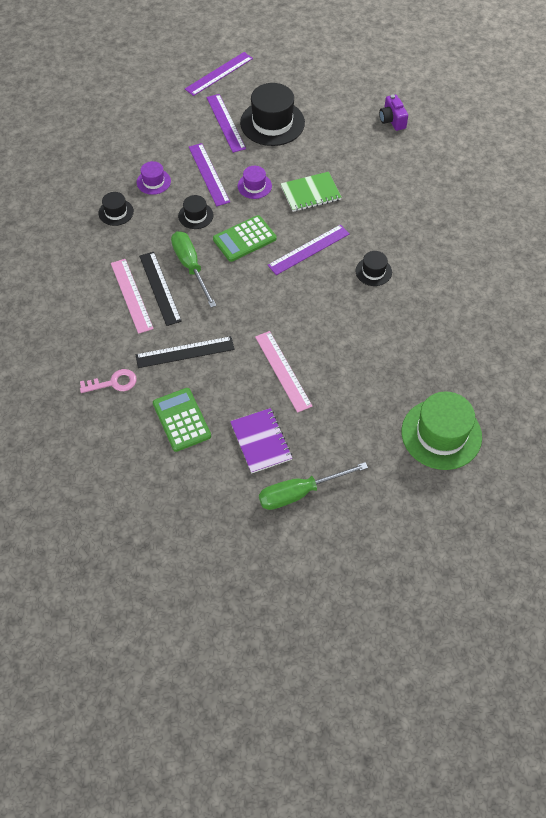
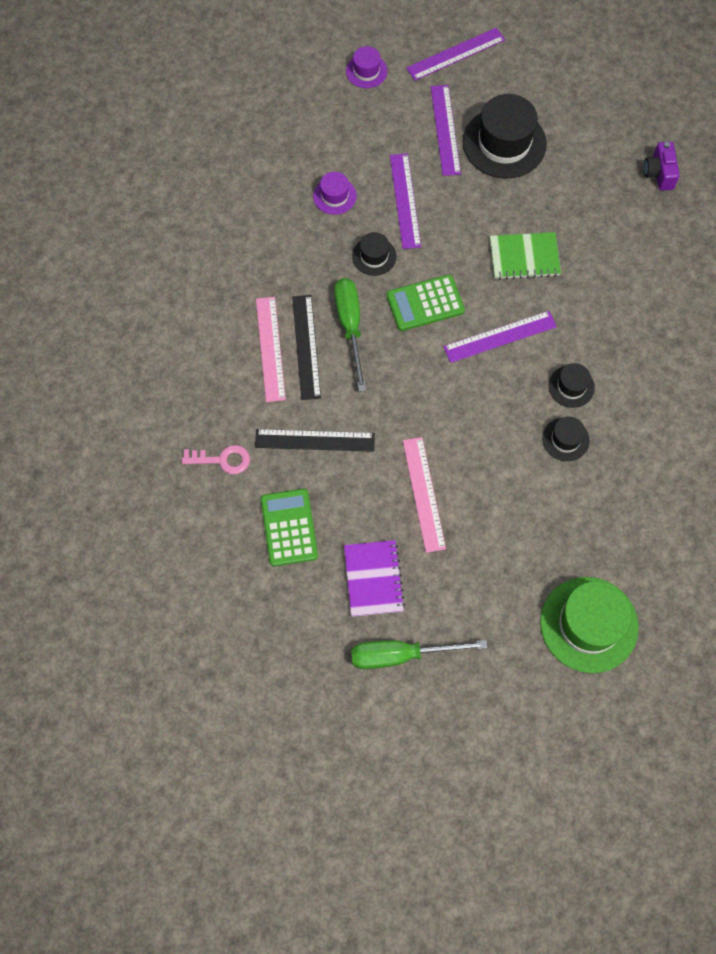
camera: 15 degrees right, 10 degrees up
black hat [98,192,134,226] -> black hat moved to [542,416,590,461]
purple hat [238,166,272,199] -> purple hat moved to [346,46,387,88]

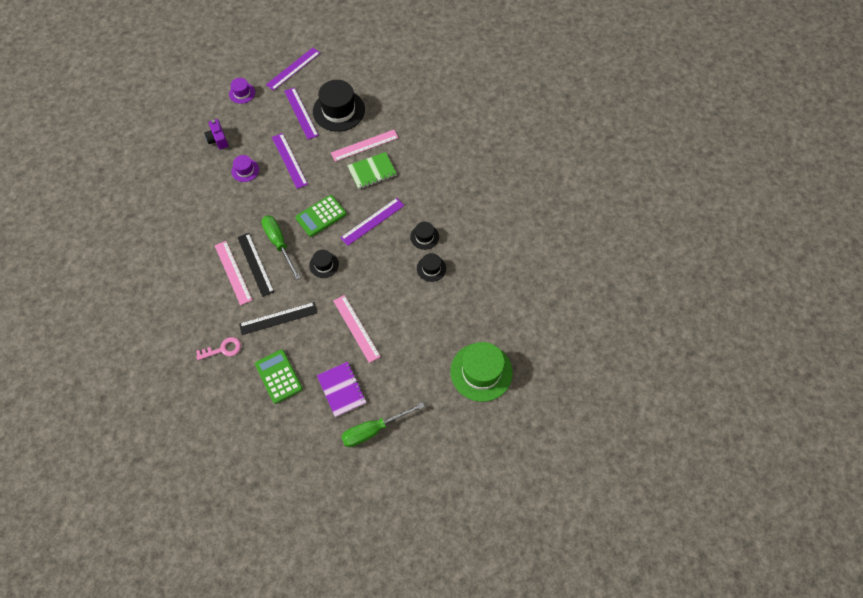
camera: 20 degrees left, 5 degrees down
black hat [352,232,396,276] -> black hat moved to [309,250,339,278]
purple camera [644,142,680,191] -> purple camera moved to [204,119,228,149]
none -> pink ruler [331,130,399,161]

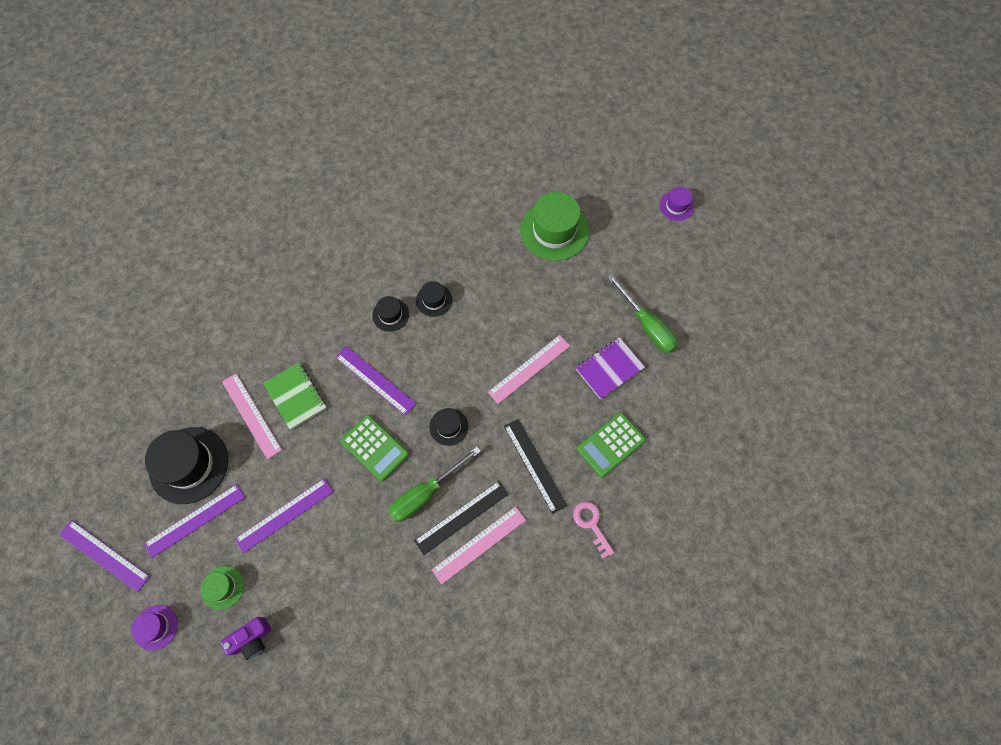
camera: 100 degrees left, 5 degrees up
purple hat [231,155,259,182] -> purple hat moved to [659,187,694,221]
none -> green hat [201,566,244,610]

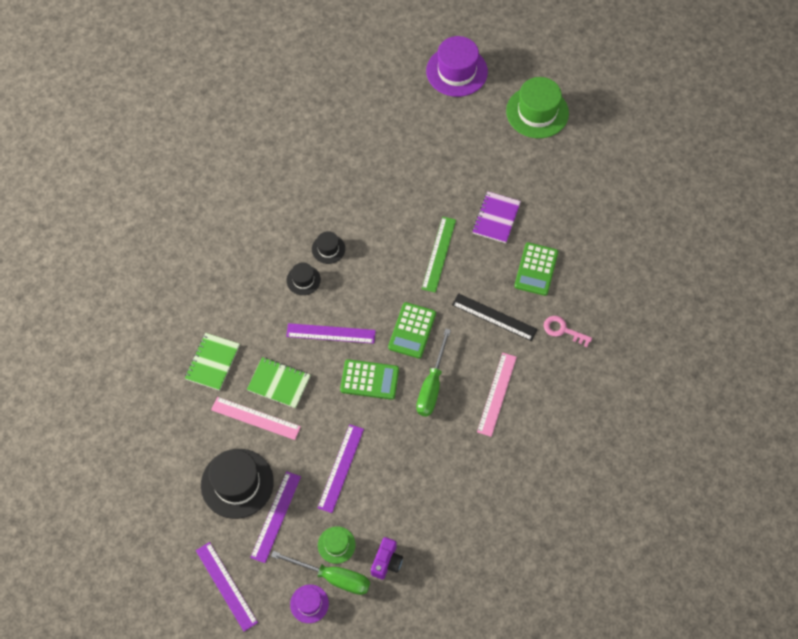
camera: 35 degrees left, 5 degrees down
purple ruler [59,520,150,592] -> purple ruler turned 60 degrees clockwise [196,542,258,632]
black ruler [414,481,509,555] -> none
black hat [429,408,468,446] -> green calculator [388,302,436,358]
pink ruler [488,335,570,404] -> green ruler [422,217,456,293]
green hat [520,192,589,261] -> green hat moved to [506,77,569,138]
green screwdriver [607,274,678,353] -> green screwdriver moved to [271,551,370,595]
purple hat [659,187,694,221] -> purple hat [426,36,488,97], size x1.97
none -> green notebook [185,333,240,391]

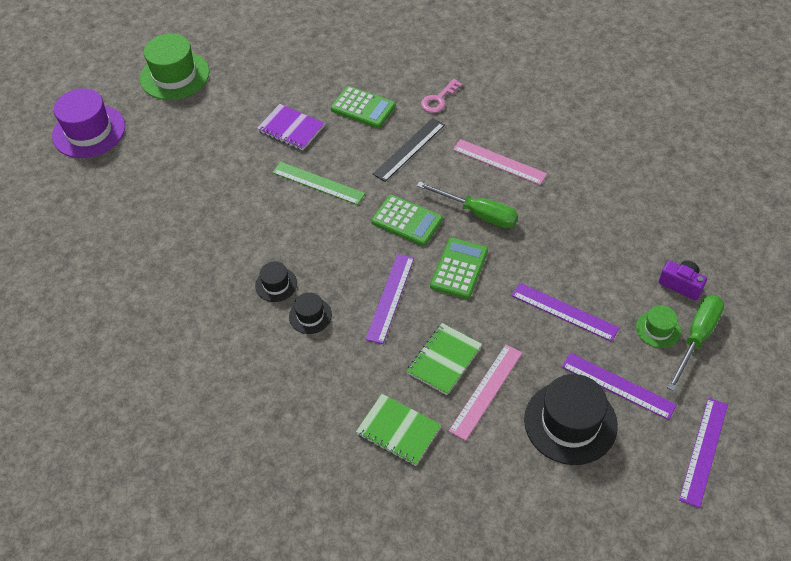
camera: 75 degrees left, 10 degrees down
purple ruler [196,542,258,632] -> purple ruler turned 45 degrees counterclockwise [679,398,728,508]
purple hat [290,585,329,623] -> none

